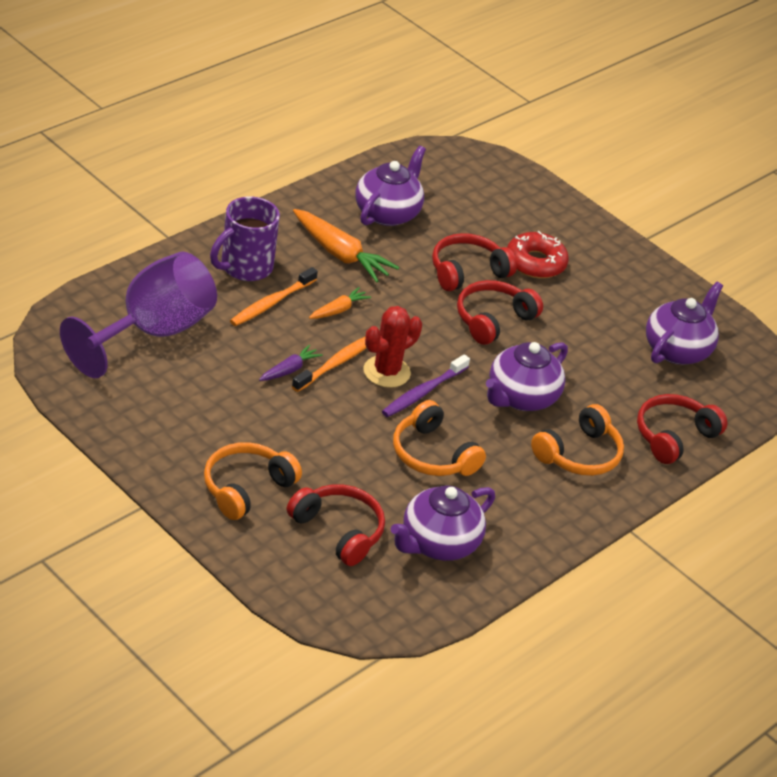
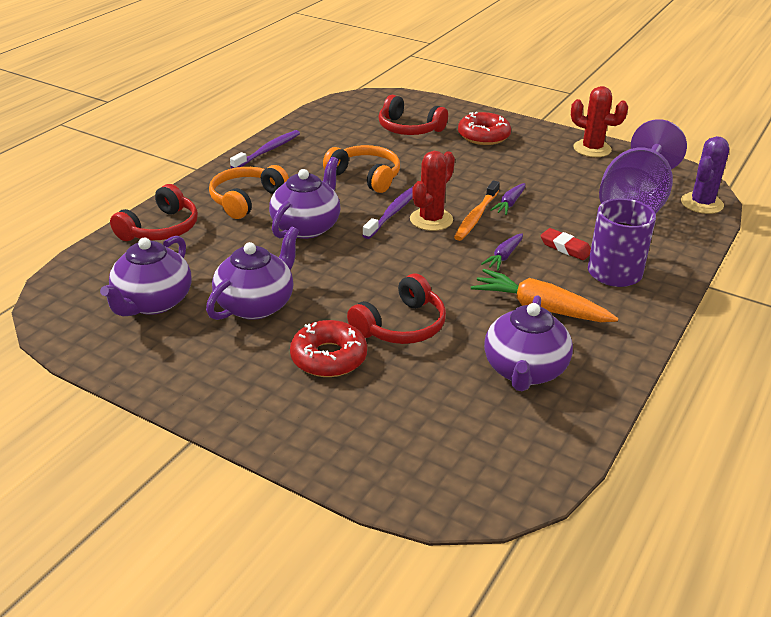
camera: 170 degrees right, 5 degrees down
orange headphones [204,442,302,520] -> red donut [458,112,511,145]
orange toothbrush [230,267,318,326] -> red eraser [540,228,591,260]
orange carrot [309,287,371,319] -> purple carrot [481,233,523,270]
purple teapot [391,485,495,561] -> purple teapot moved to [206,226,299,320]
red headphones [457,280,543,345] -> none
none -> purple toothbrush [230,130,300,168]
none -> red cactus [571,86,628,157]
none -> purple cactus [681,136,729,214]

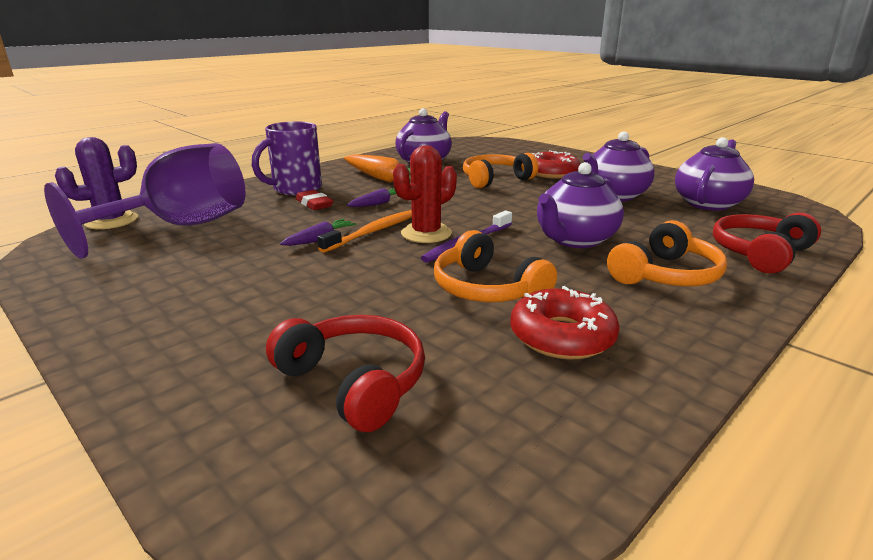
camera: 165 degrees left, 10 degrees down
purple toothbrush [230,130,300,168] -> none
red headphones [347,274,446,344] -> orange headphones [463,153,538,188]
red donut [458,112,511,145] -> red donut moved to [510,286,620,359]
red cactus [571,86,628,157] -> none

